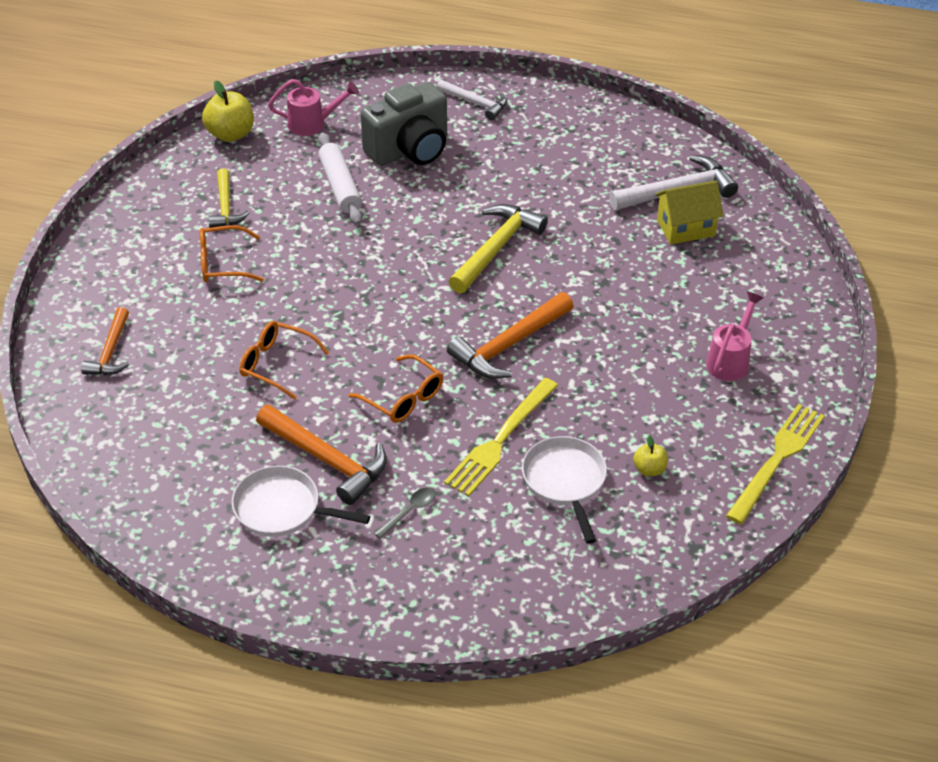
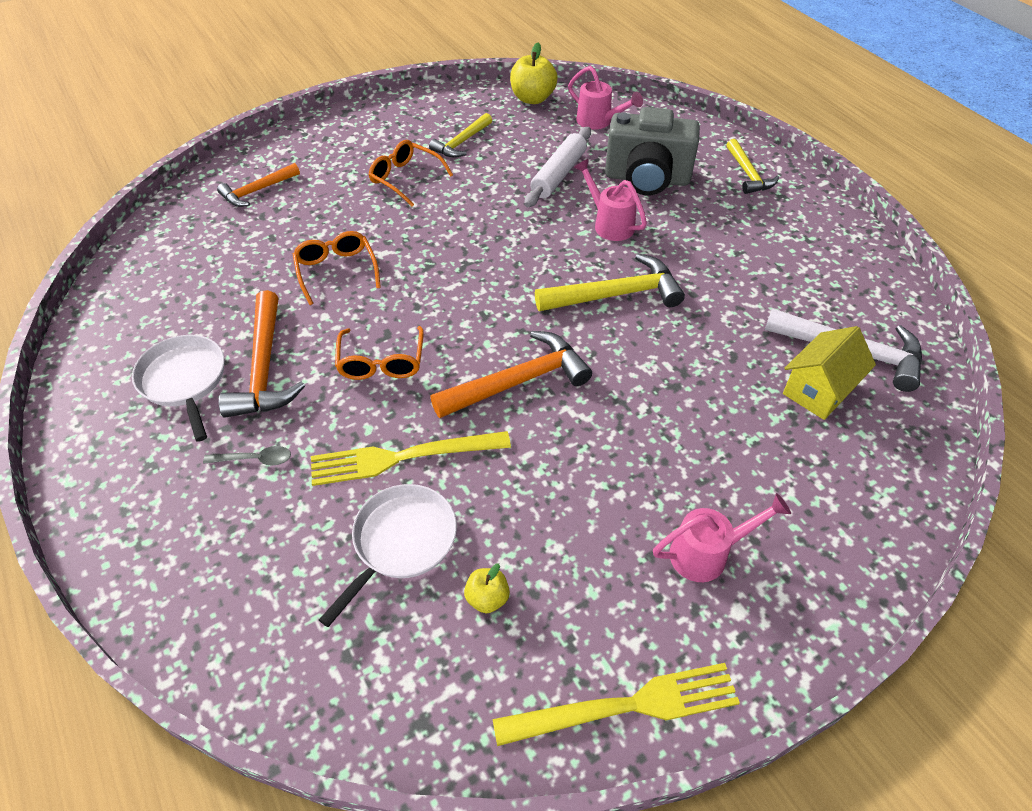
camera: 45 degrees right, 5 degrees up
white hammer [437,80,507,120] -> yellow hammer [726,139,779,194]
orange hammer [447,292,574,379] -> orange hammer turned 150 degrees clockwise [430,331,592,418]
yellow house [655,180,724,244] -> yellow house turned 75 degrees counterclockwise [783,326,876,420]
none -> pink watering can [574,159,647,241]

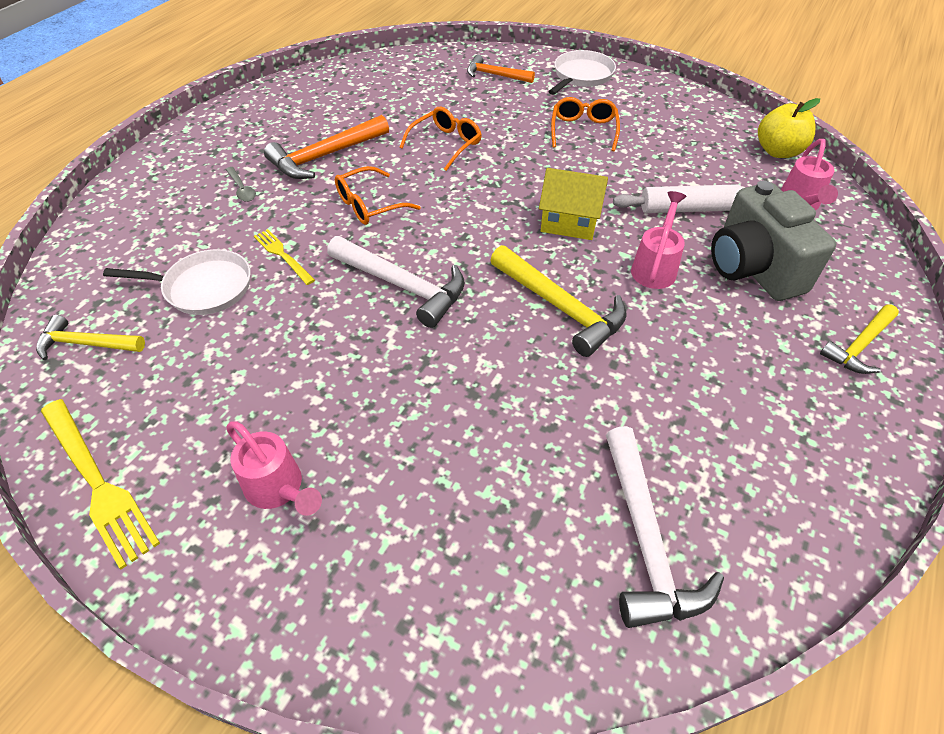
camera: 60 degrees right, 0 degrees up
white pan [132,335,224,442] -> white pan moved to [548,50,616,95]
yellow fork [311,431,511,486] -> yellow fork [254,229,315,285], size x0.57
yellow hammer [429,113,492,158] -> yellow hammer moved to [36,315,145,360]
orange hammer [430,331,592,418] -> white hammer [327,236,465,328]
yellow apple [464,563,510,613] -> none
yellow house [783,326,876,420] -> yellow house moved to [539,168,608,240]

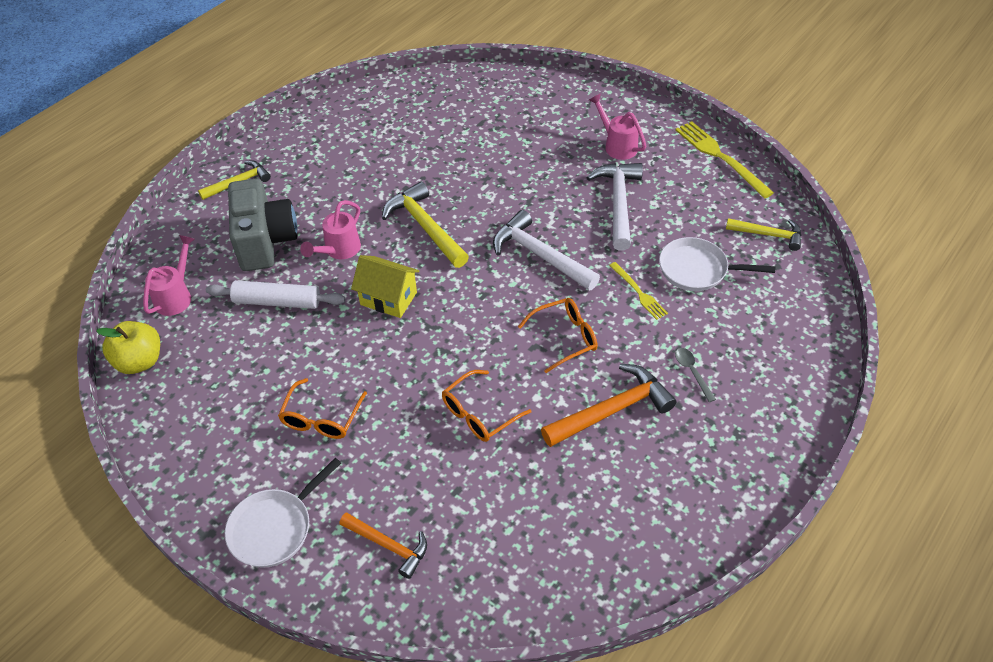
camera: 170 degrees left, 0 degrees up
white hammer [606,426,724,628] -> white hammer moved to [587,163,643,251]

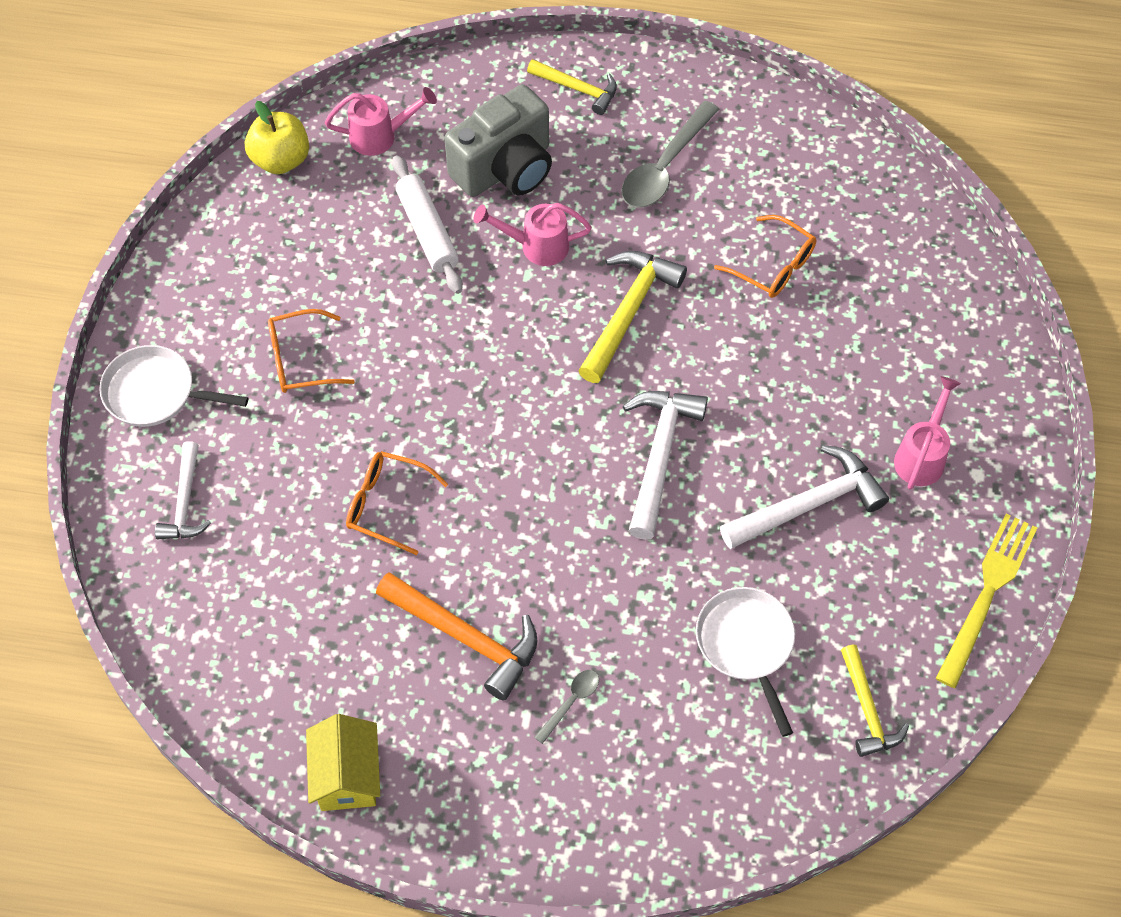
camera: 60 degrees right, 10 degrees up
orange hammer [339,512,427,579] -> white hammer [155,441,211,539]
yellow house [351,255,420,318] -> yellow house moved to [306,714,380,811]
orange glasses [518,298,598,373] -> orange glasses moved to [714,215,816,298]
yellow fork [609,262,668,320] -> none
none -> grey spoon [621,101,719,208]

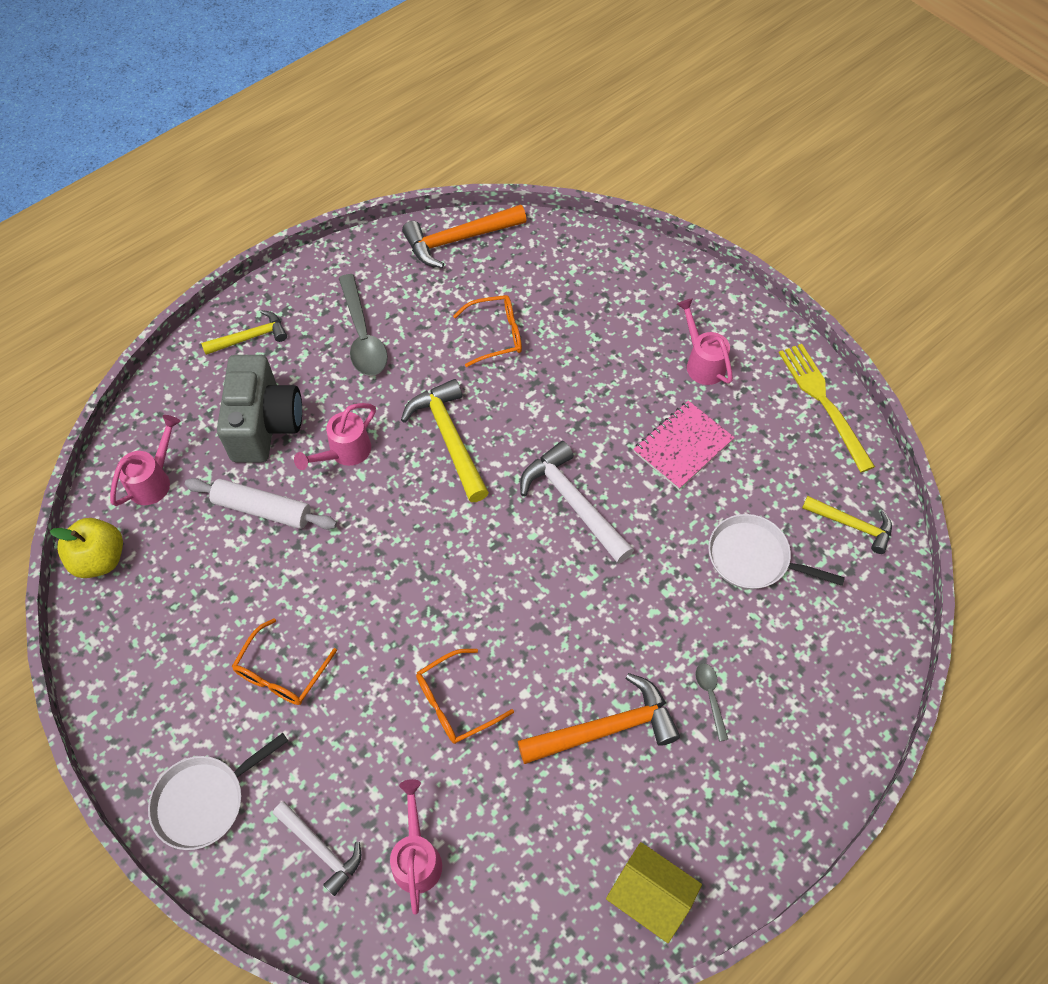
camera: 50 degrees left, 0 degrees up
white hammer [720,445,889,549] -> pink notebook [633,401,735,490]
none -> pink watering can [390,779,442,915]
none -> orange hammer [402,205,526,268]

